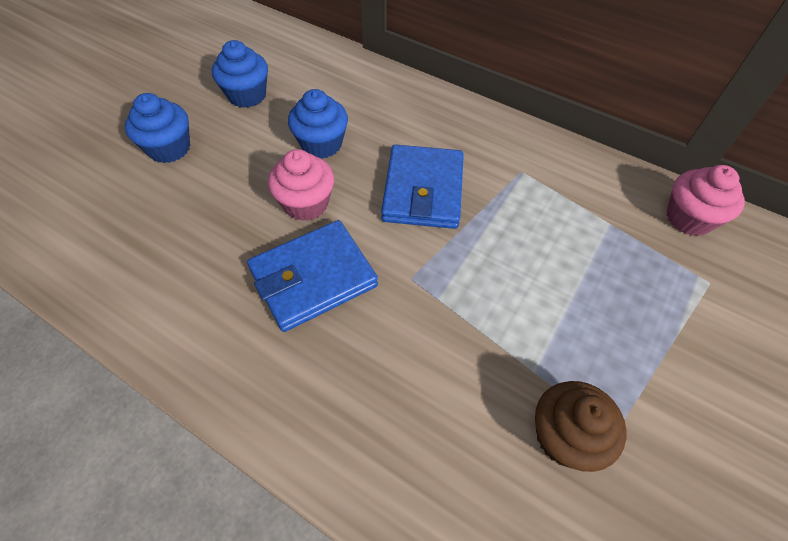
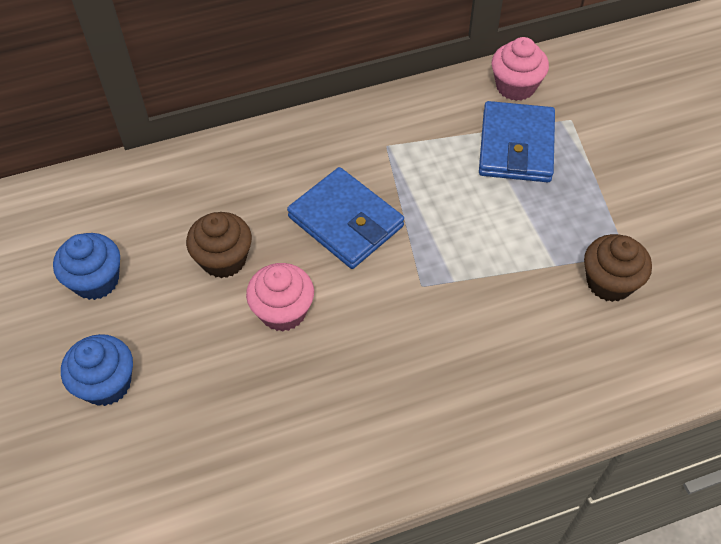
camera: 50 degrees left, 0 degrees up
blue wallet [247,220,378,332] -> blue wallet moved to [479,101,555,182]
blue cupcake [288,89,348,159] -> brown cupcake [186,212,252,278]

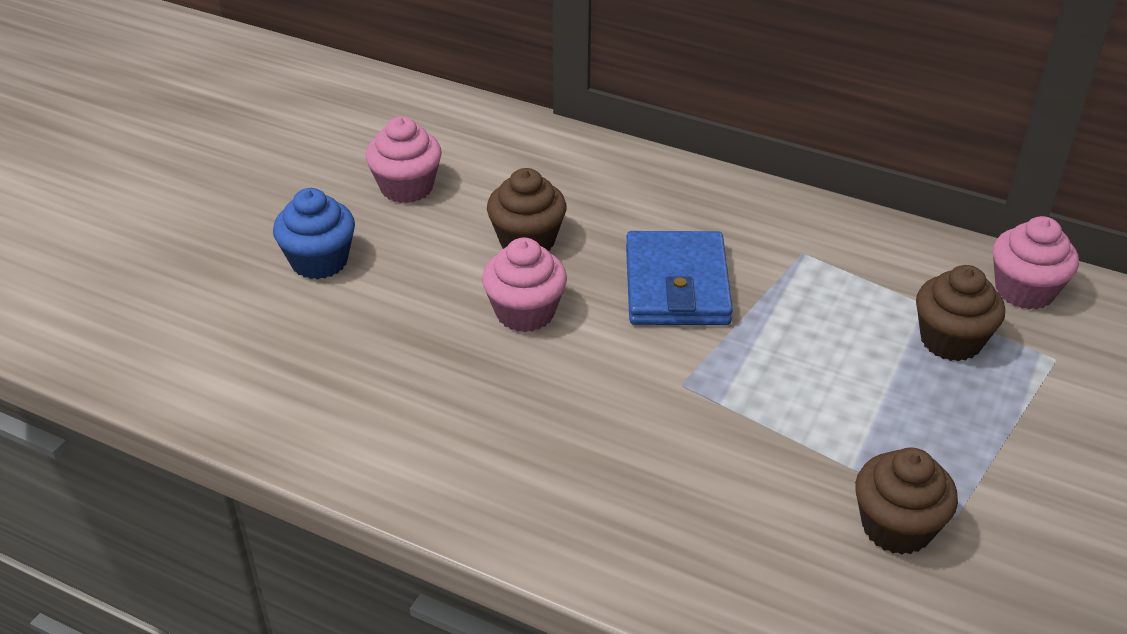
camera: 45 degrees right, 15 degrees down
blue cupcake [53,233,120,300] -> pink cupcake [365,116,442,203]
blue wallet [479,101,555,182] -> brown cupcake [916,265,1005,361]

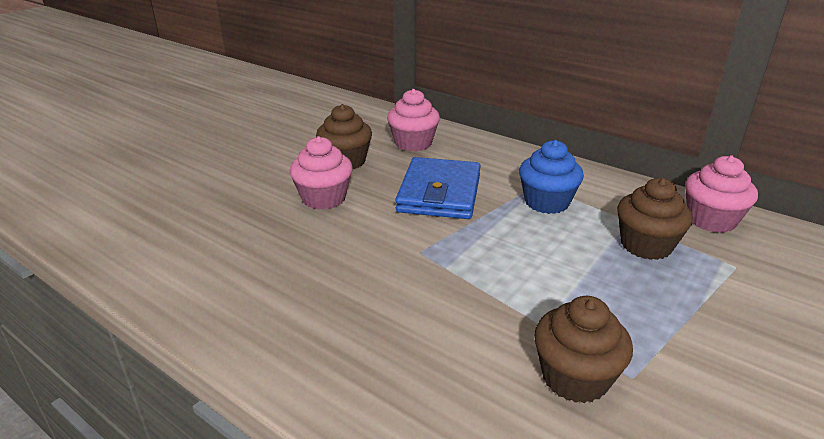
camera: 10 degrees right, 10 degrees down
blue cupcake [273,188,355,279] -> blue cupcake moved to [519,140,584,214]
pink cupcake [365,116,442,203] -> pink cupcake moved to [387,89,440,152]

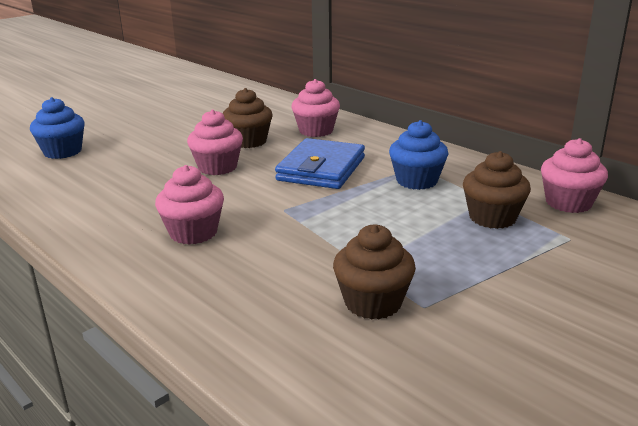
camera: 10 degrees right, 5 degrees down
none -> blue cupcake [30,97,85,159]
none -> pink cupcake [155,165,224,244]

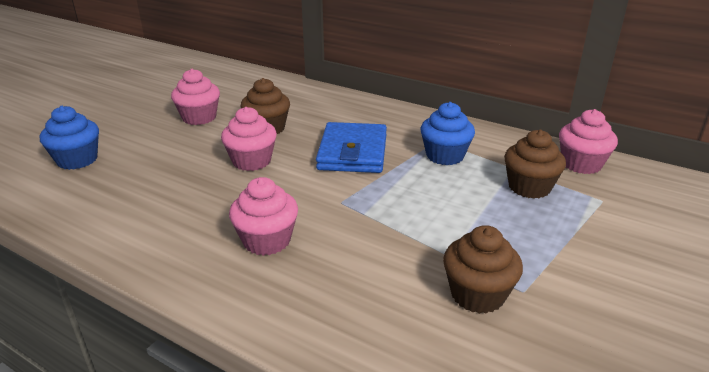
camera: 15 degrees left, 5 degrees up
pink cupcake [291,79,340,137] -> pink cupcake moved to [171,69,220,125]

